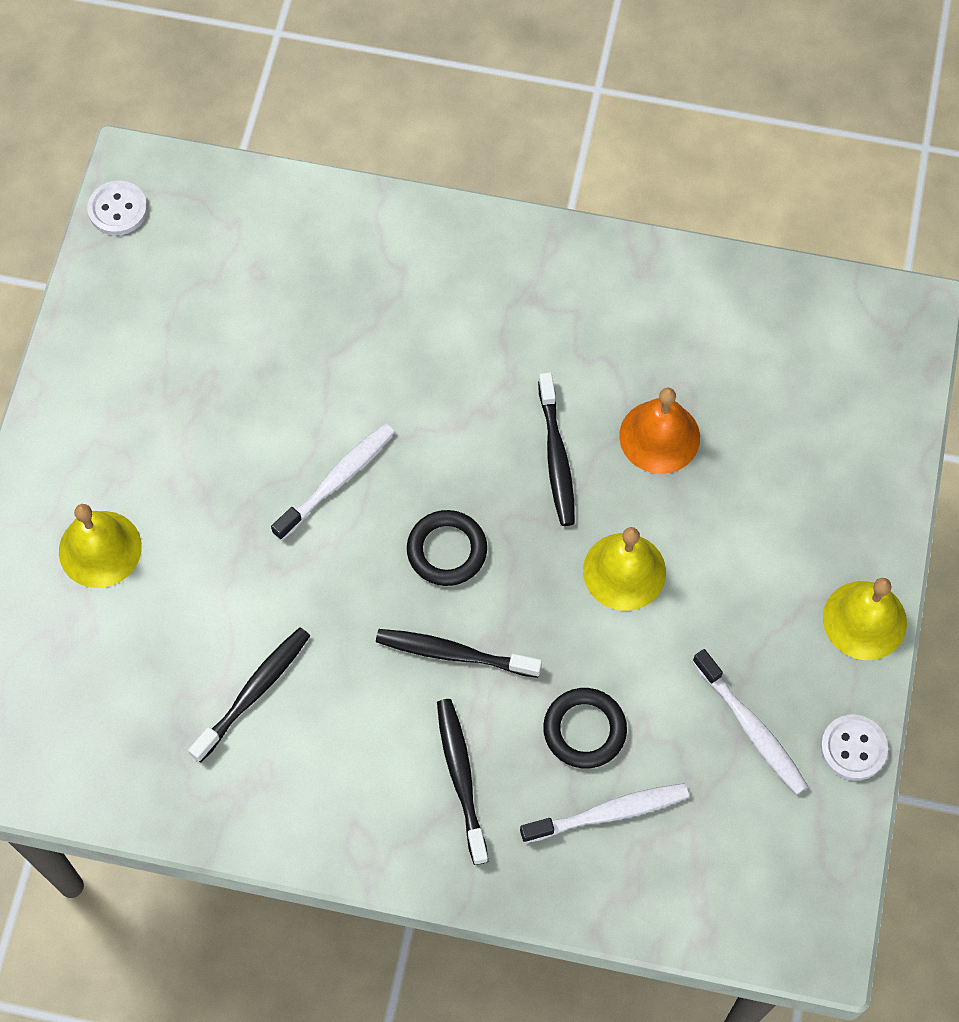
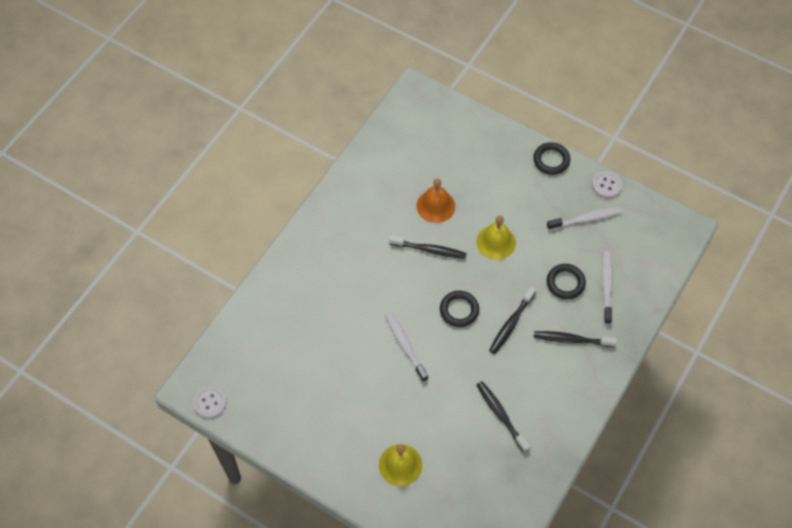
camera: 70 degrees left, 5 degrees down
yellow bell [823,578,907,660] -> black ring [533,142,570,175]

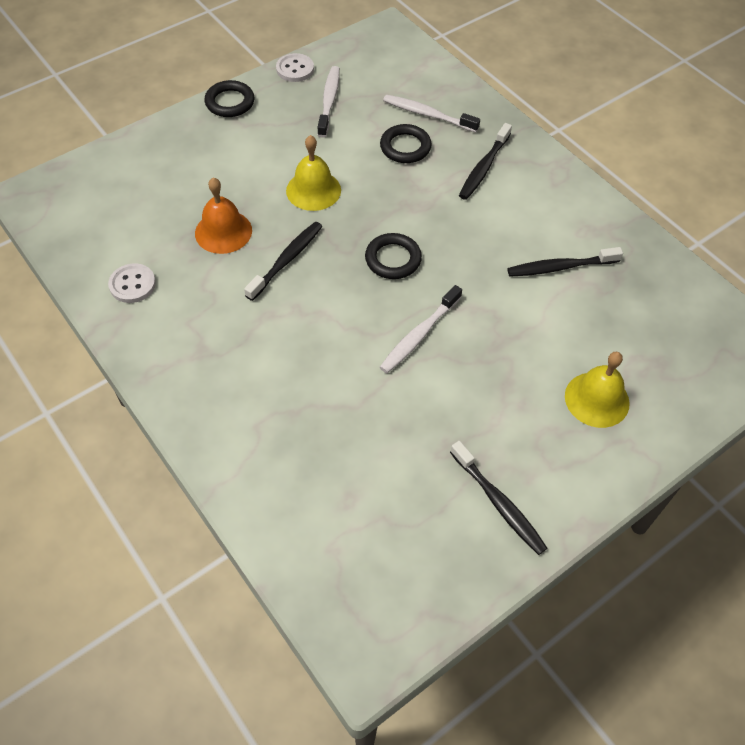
camera: 70 degrees left, 5 degrees down
white button [193,386,226,418] -> white button moved to [108,264,156,303]
white toothbrush [385,312,428,382] -> white toothbrush turned 45 degrees counterclockwise [380,285,462,373]
black toothbrush [489,286,536,354] -> black toothbrush moved to [450,441,547,555]

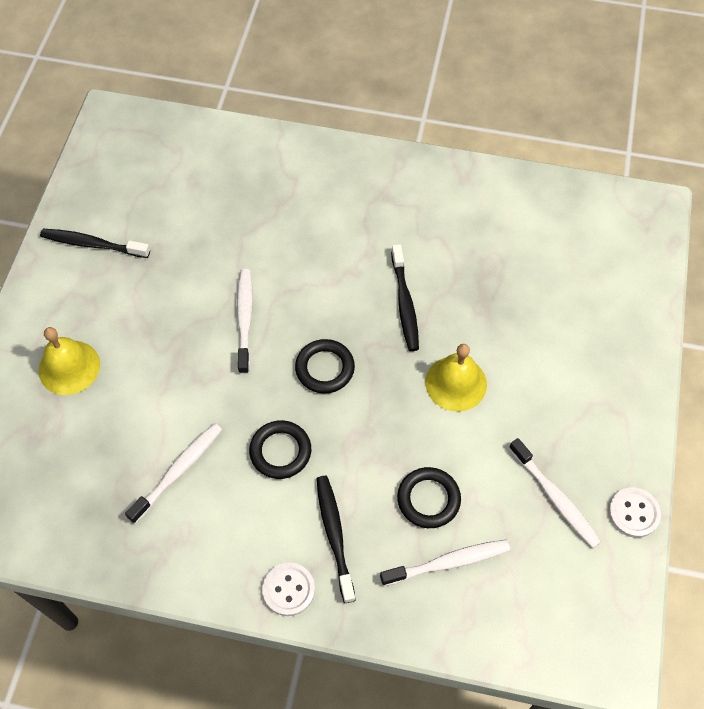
camera: 140 degrees right, 5 degrees up
white button [108,264,156,303] -> white button moved to [262,562,315,616]
orange bell [195,178,252,254] -> none
black ring [205,80,254,117] -> black ring moved to [249,420,311,479]
black toothbrush [507,247,623,277] -> white toothbrush [125,423,222,524]

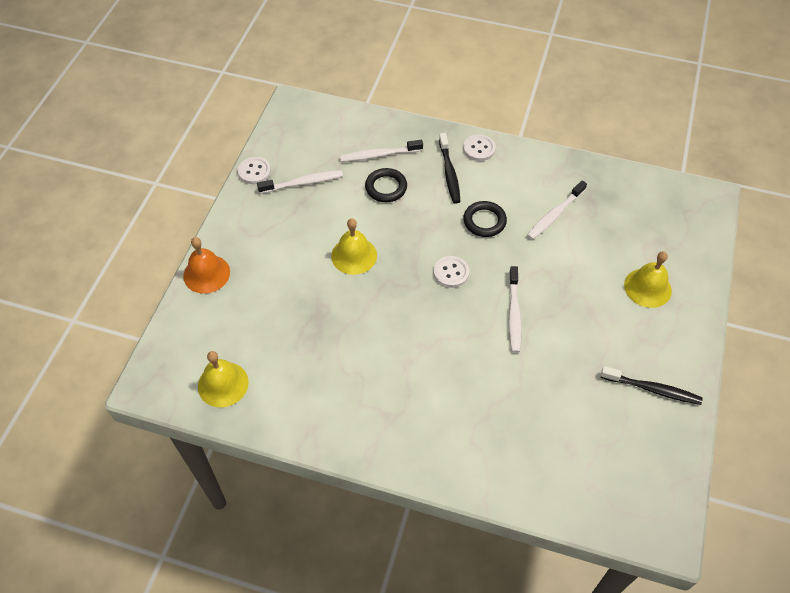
camera: 175 degrees left, 5 degrees down
black ring [295,339,355,394] -> white button [434,256,469,288]
black toothbrush [391,244,419,351] -> none
white toothbrush [509,438,601,548] -> white toothbrush turned 105 degrees clockwise [257,170,343,194]
none -> orange bell [183,237,230,294]
none -> yellow bell [198,351,249,407]

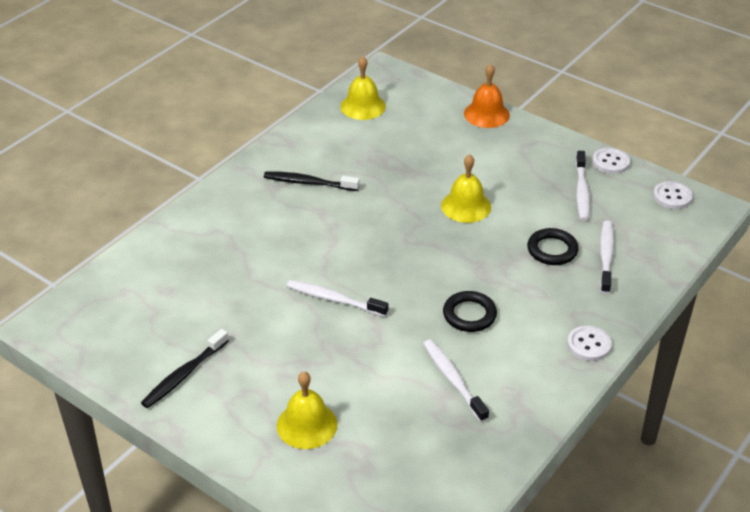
camera: 110 degrees right, 15 degrees down
white button [434,256,469,288] -> white button moved to [653,181,693,209]
black toothbrush [439,133,460,204] -> black toothbrush moved to [264,171,360,191]

